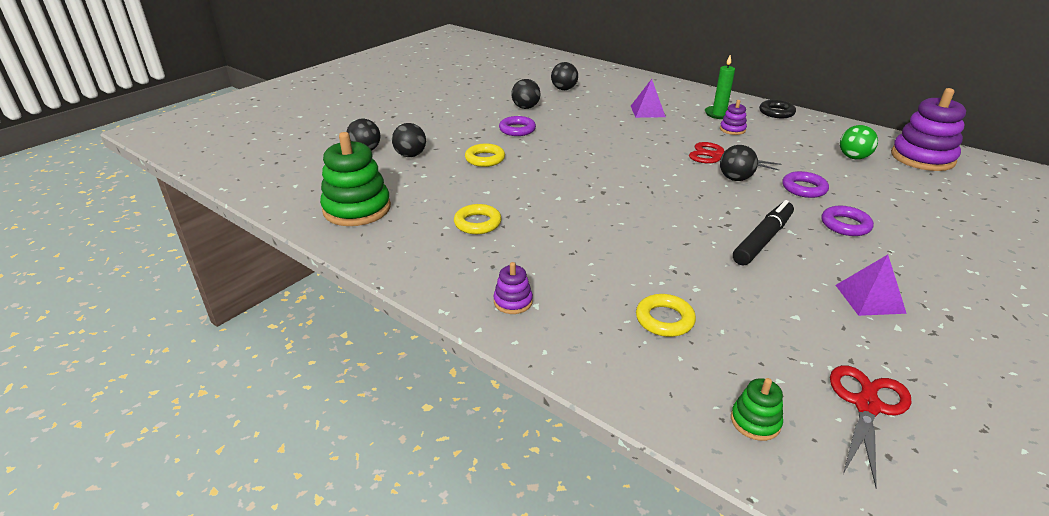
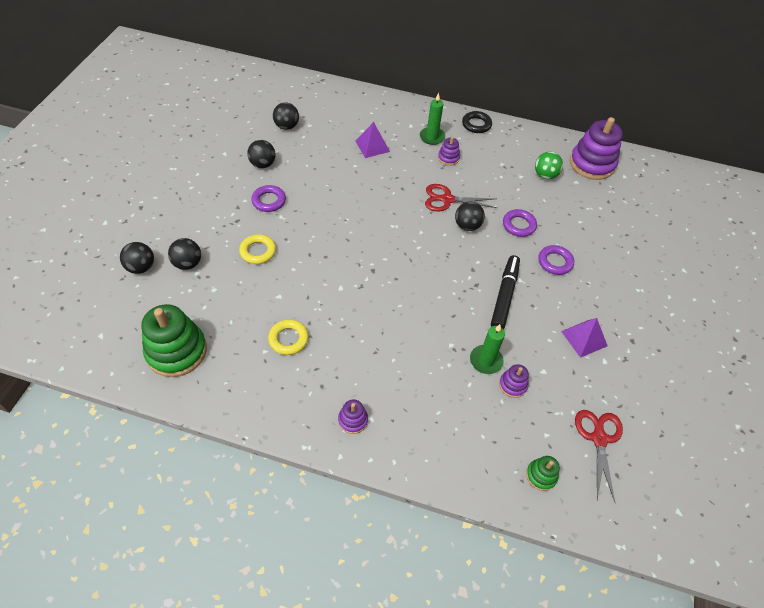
camera: 25 degrees left, 20 degrees up
yellow ring [636,294,696,337] -> none
none -> green candle [470,324,505,374]
none -> purple stacking toy [499,364,529,398]

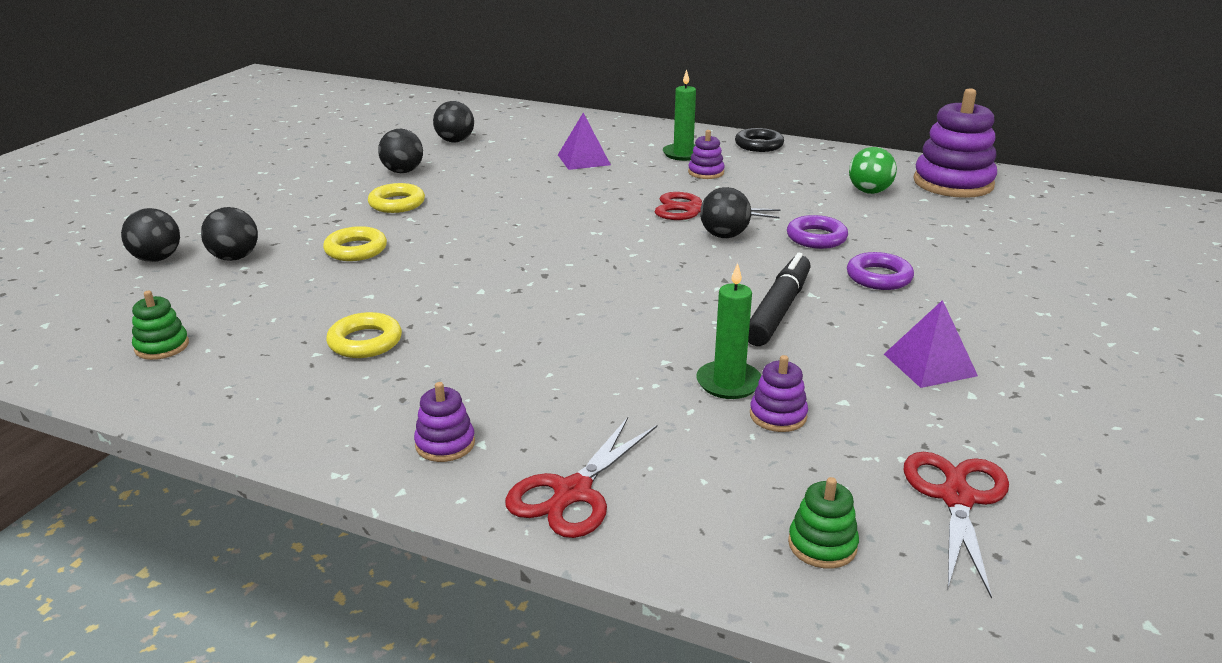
camera: 10 degrees right, 25 degrees down
green stacking toy [141,304,207,377] -> green stacking toy [132,291,189,360], size x0.47
purple ring [251,185,286,212] -> yellow ring [368,183,425,213]
none -> red scissors [505,417,657,538]

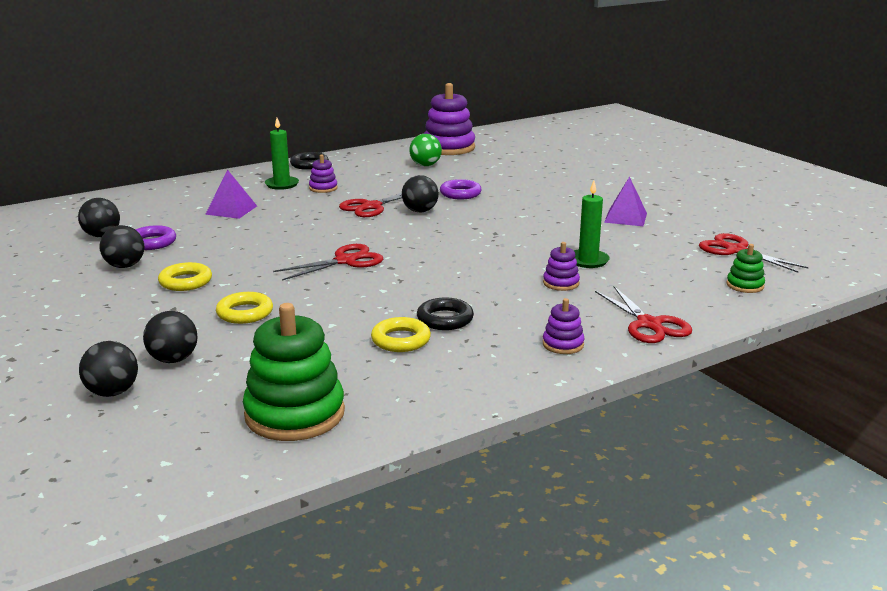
camera: 55 degrees left, 5 degrees down
green stacking toy [132,291,189,360] -> green stacking toy [243,303,345,441], size x2.11
black marker [748,253,811,346] -> none
purple stacking toy [750,355,808,432] -> purple stacking toy moved to [543,242,580,291]
purple ring [847,252,914,290] -> purple ring moved to [135,225,176,250]
none -> red scissors [273,244,383,281]
none -> black ring [417,297,474,330]

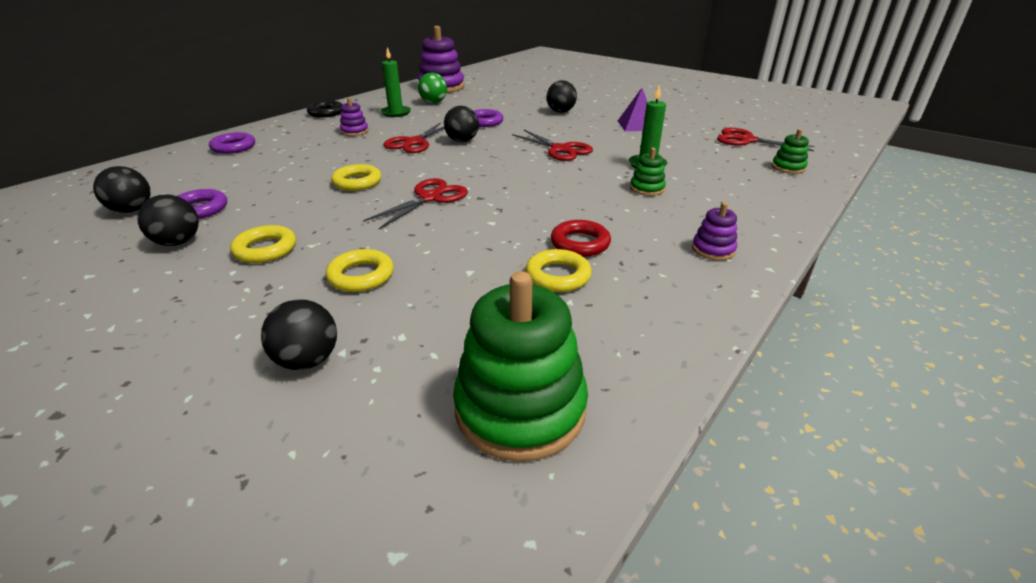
camera: 20 degrees left, 10 degrees up
black ball [79,341,138,397] -> black ball moved to [547,80,577,113]
purple pyramid [205,170,257,219] -> none
green candle [265,118,299,190] -> green candle moved to [380,47,411,117]
black ring [417,297,474,330] -> red ring [551,220,611,257]
purple stacking toy [543,242,580,291] -> green stacking toy [630,148,666,196]
red scissors [595,286,692,343] -> red scissors moved to [512,130,593,161]
none -> purple ring [209,132,255,154]
none -> yellow ring [331,164,381,191]

